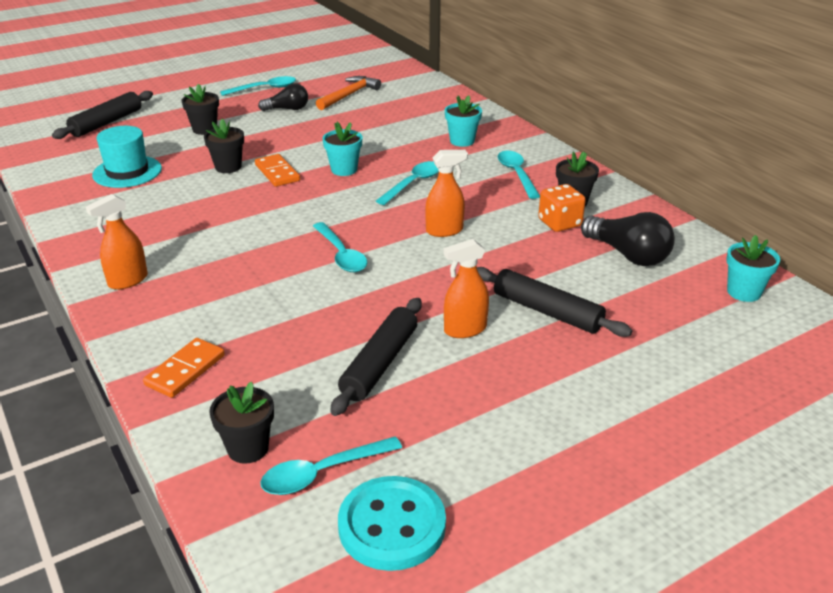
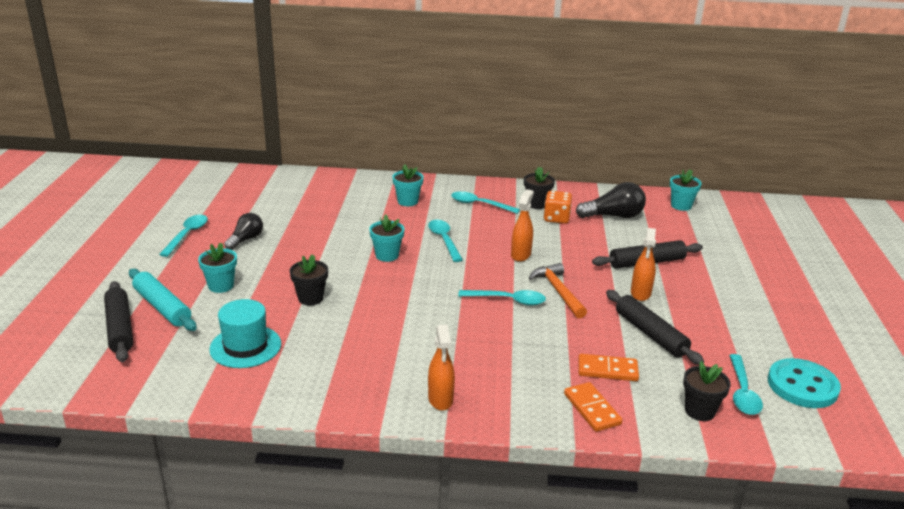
camera: 55 degrees left, 5 degrees down
black flower pot [182,84,219,135] -> turquoise flower pot [198,242,237,293]
orange domino [255,154,300,187] -> orange domino moved to [578,354,639,381]
orange hammer [316,76,381,110] -> orange hammer moved to [529,263,587,318]
none -> turquoise rolling pin [129,269,197,331]

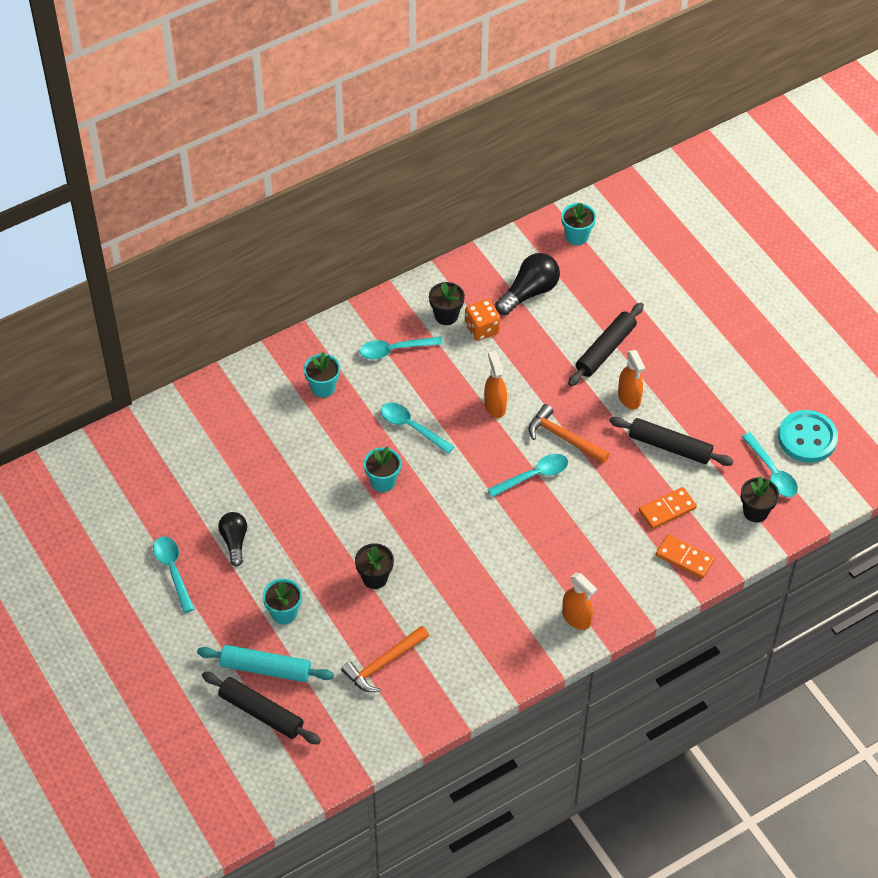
camera: 35 degrees left, 25 degrees up
turquoise hat [209,299,281,368] -> orange hammer [341,626,429,692]

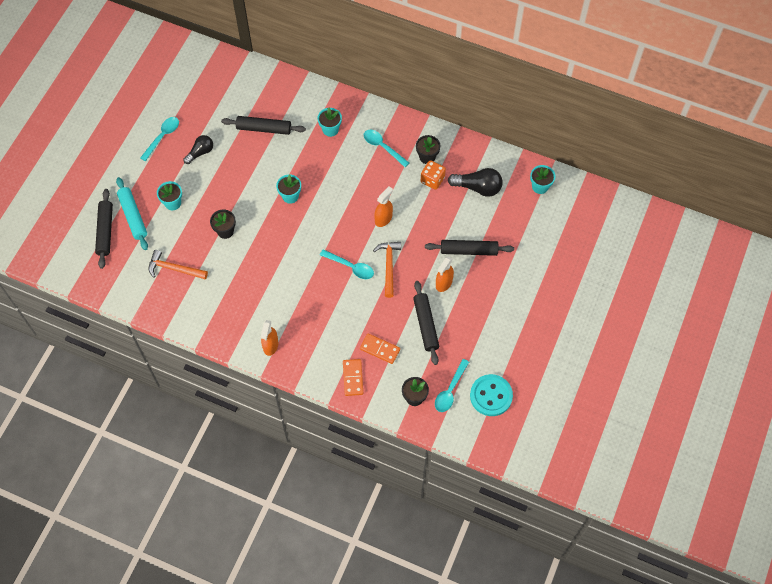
camera: 55 degrees right, 10 degrees up
turquoise spoon [381,403,454,454] -> none
none -> black rolling pin [221,116,306,135]

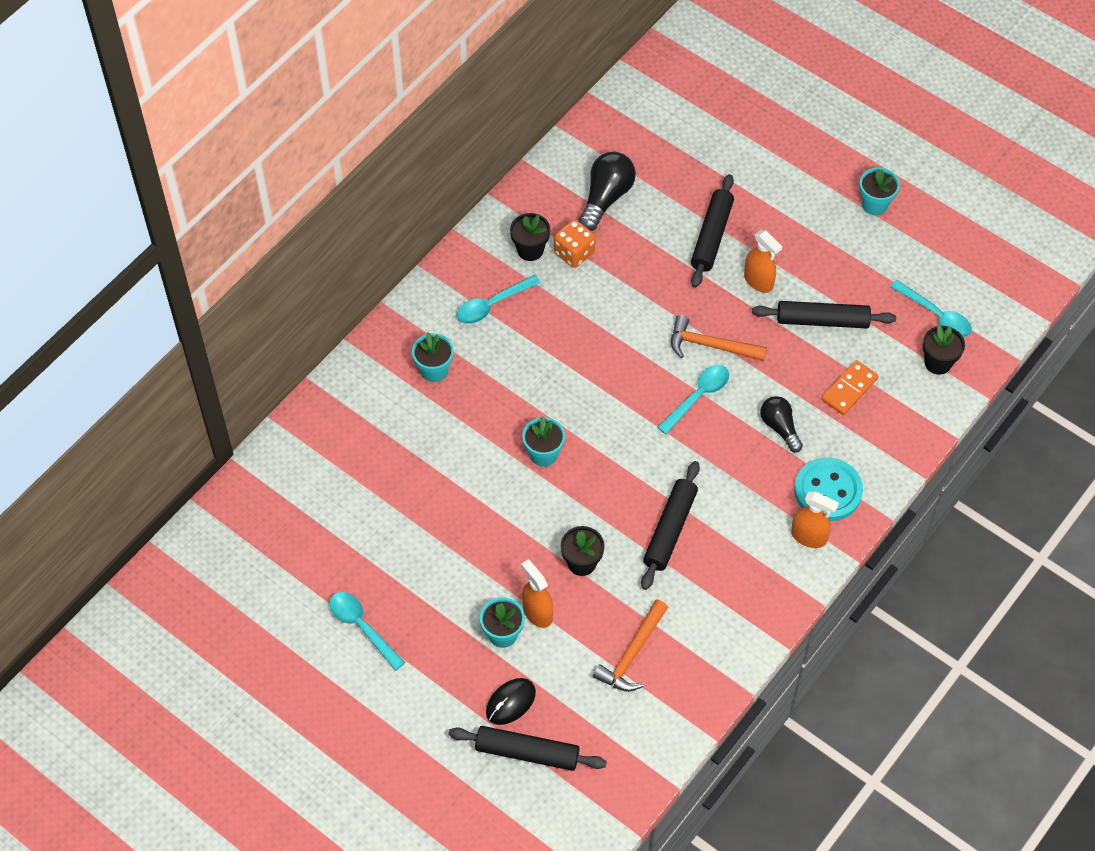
camera: 75 degrees left, 5 degrees down
turquoise rolling pin [116,177,148,250] -> black mouse [486,678,536,725]
black light bulb [183,135,213,164] -> black light bulb moved to [760,396,803,453]
black rolling pin [221,116,306,135] -> black rolling pin moved to [641,461,700,590]
orange domino [343,359,363,396] -> none
orange spray bottle [374,186,393,227] -> orange spray bottle moved to [521,560,553,628]
turquoise button [470,374,513,416] -> turquoise button moved to [794,457,863,521]
turquoise flower pot [530,165,555,194] -> turquoise flower pot moved to [859,168,900,215]

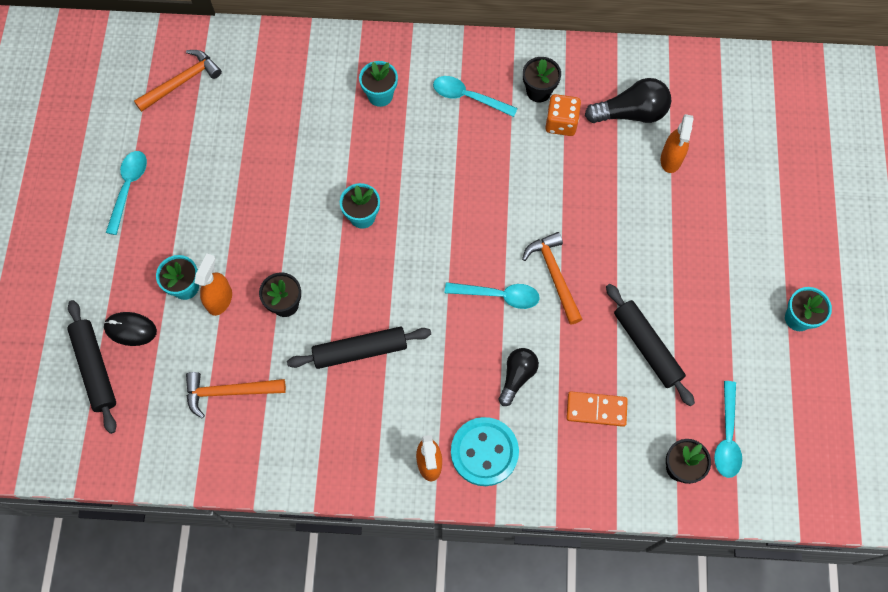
camera: 55 degrees right, 10 degrees up
black rolling pin [691,174,734,288] -> none
orange spray bottle [744,230,782,293] -> orange spray bottle moved to [661,114,694,173]
none -> orange hammer [134,50,222,112]

